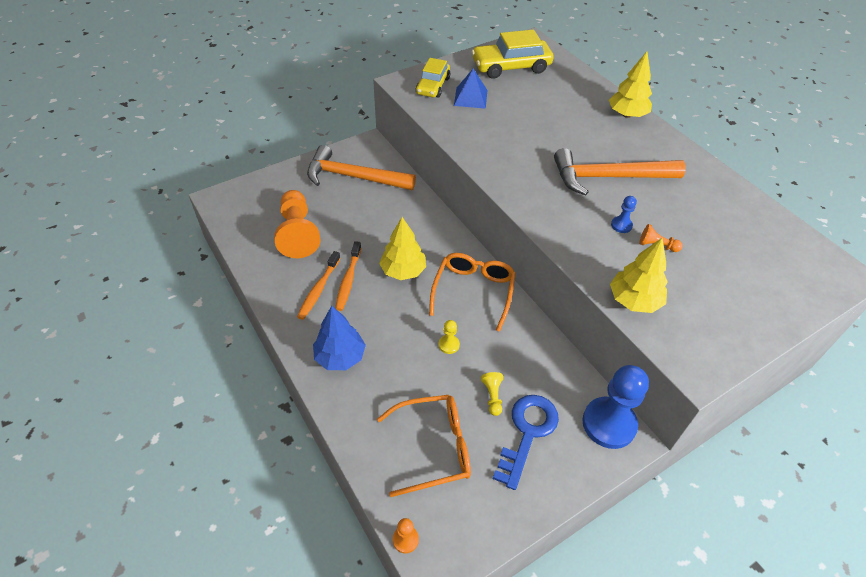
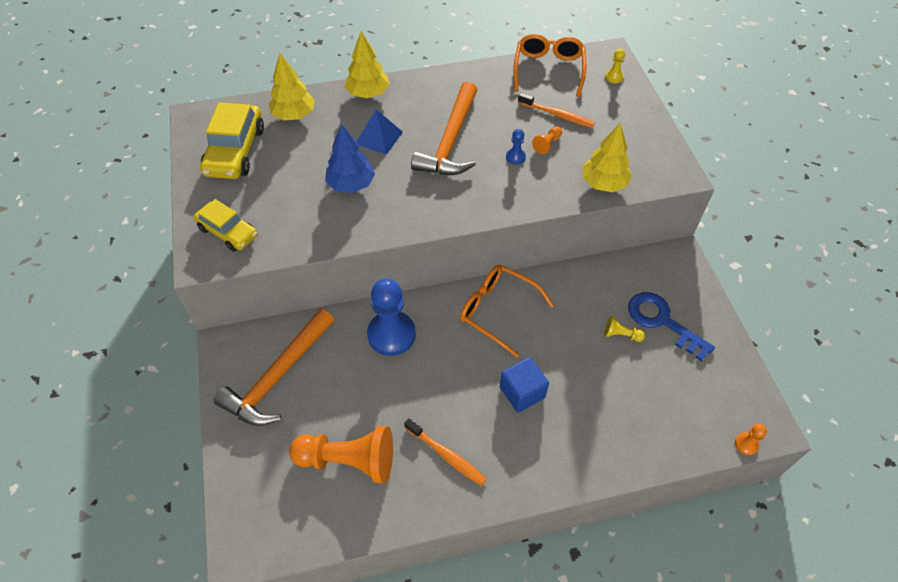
camera: 70 degrees left, 5 degrees up
blue tree [313,306,366,370] -> blue tree moved to [325,124,375,193]
orange toothbrush [335,241,361,311] -> orange toothbrush moved to [518,92,595,128]
orange glasses [377,395,471,497] -> orange glasses moved to [513,34,586,97]
yellow tree [379,217,426,280] -> yellow tree moved to [269,53,315,121]
yellow pawn [439,320,460,354] -> yellow pawn moved to [605,49,625,83]
blue pyramid [454,68,488,109] -> blue pyramid moved to [356,109,403,155]
blue pawn [582,365,649,449] -> blue pawn moved to [367,279,416,356]
none -> blue cube [500,357,549,413]

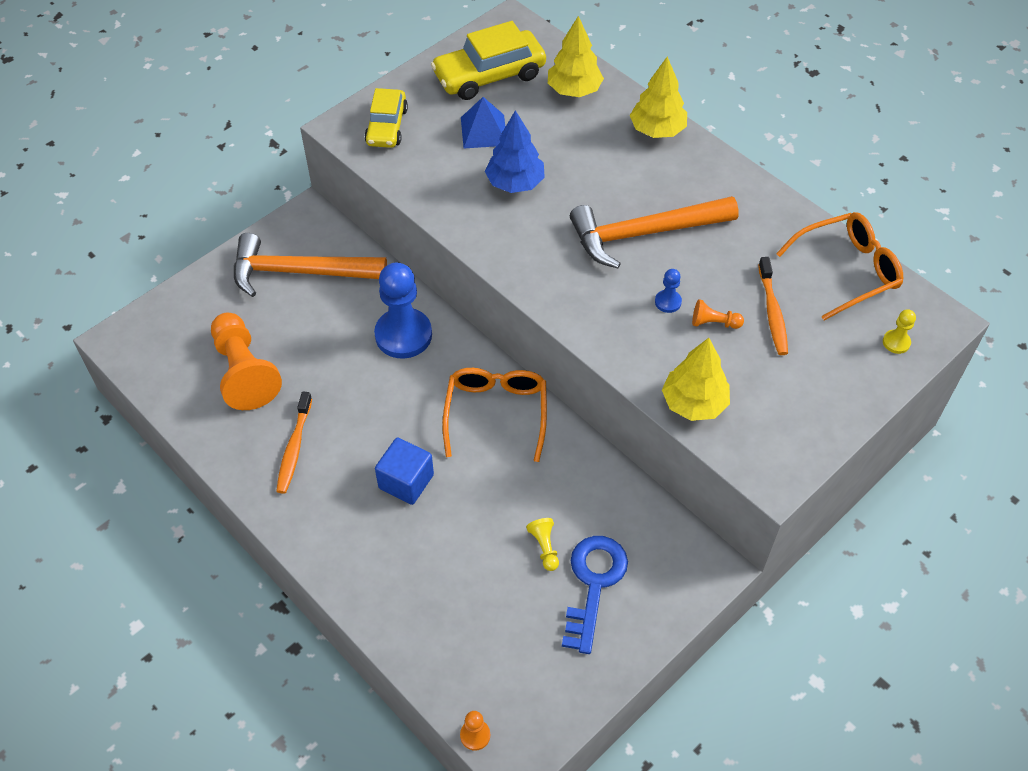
camera: 60 degrees right, 0 degrees up
blue pyramid [356,109,403,155] -> blue pyramid moved to [461,97,505,148]

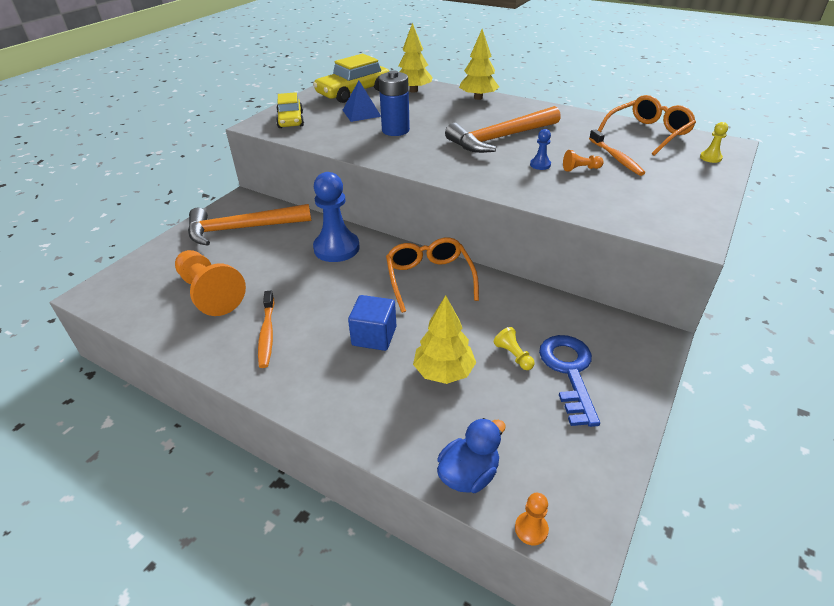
camera: 15 degrees left, 15 degrees down
blue tree [485,110,545,193] -> blue battery [379,70,410,136]
yellow tree [662,338,730,421] -> yellow tree moved to [413,295,476,384]
none -> blue duck [437,418,506,493]

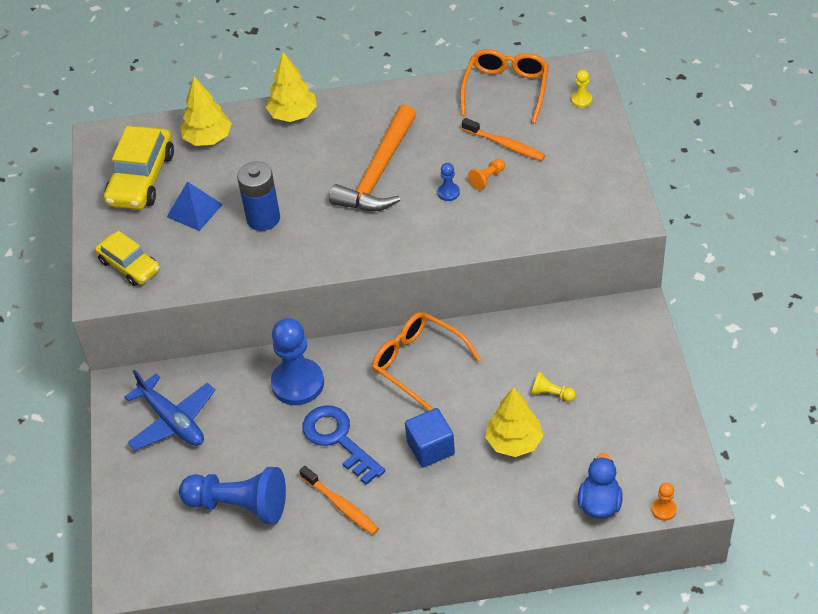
camera: 35 degrees left, 10 degrees up
orange pawn [175,250,246,316] -> blue pawn [179,467,286,525]
orange hammer [188,204,311,246] -> blue plane [124,370,215,451]
blue key [539,335,600,427] -> blue key moved to [302,405,385,485]

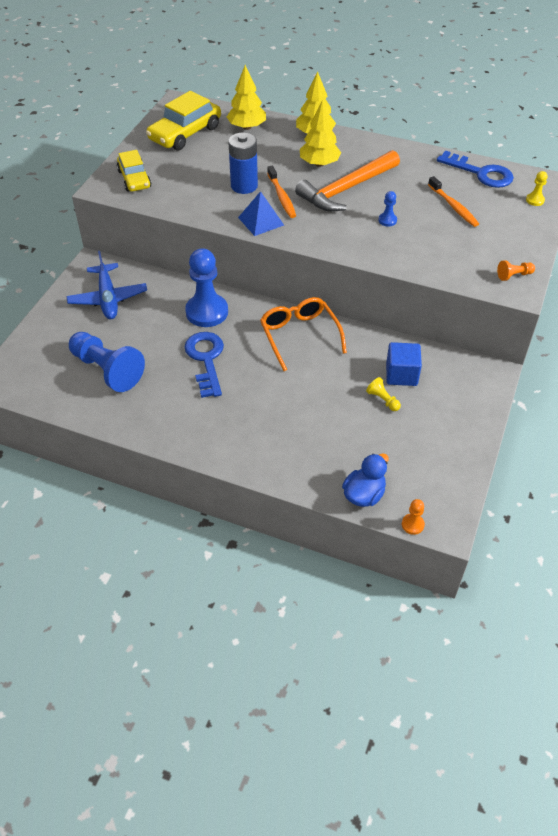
camera: 25 degrees right, 0 degrees up
blue pyramid [167,181,223,231] -> blue pyramid moved to [238,191,284,236]
orange toothbrush [299,466,379,535] -> orange toothbrush moved to [267,166,296,218]
blue cube [405,408,455,467] -> blue cube moved to [386,342,422,386]
orange glasses [460,49,549,124] -> blue key [437,150,514,188]
orange pawn [468,159,505,190] -> orange pawn moved to [497,260,535,281]
yellow tree [485,387,543,457] -> yellow tree moved to [300,100,341,167]

